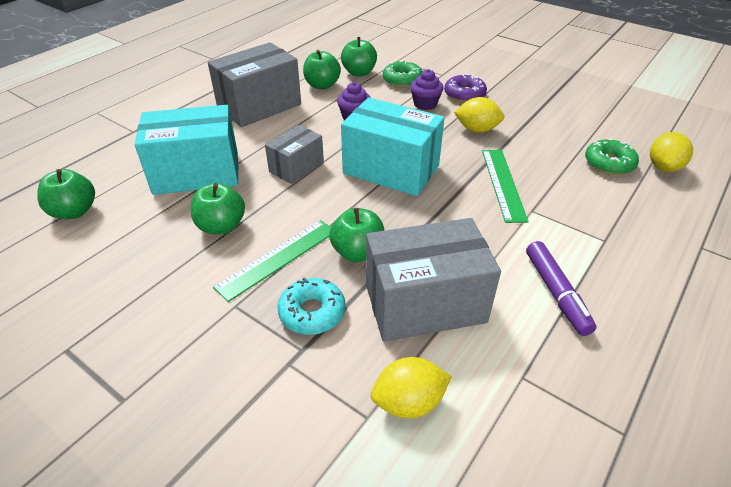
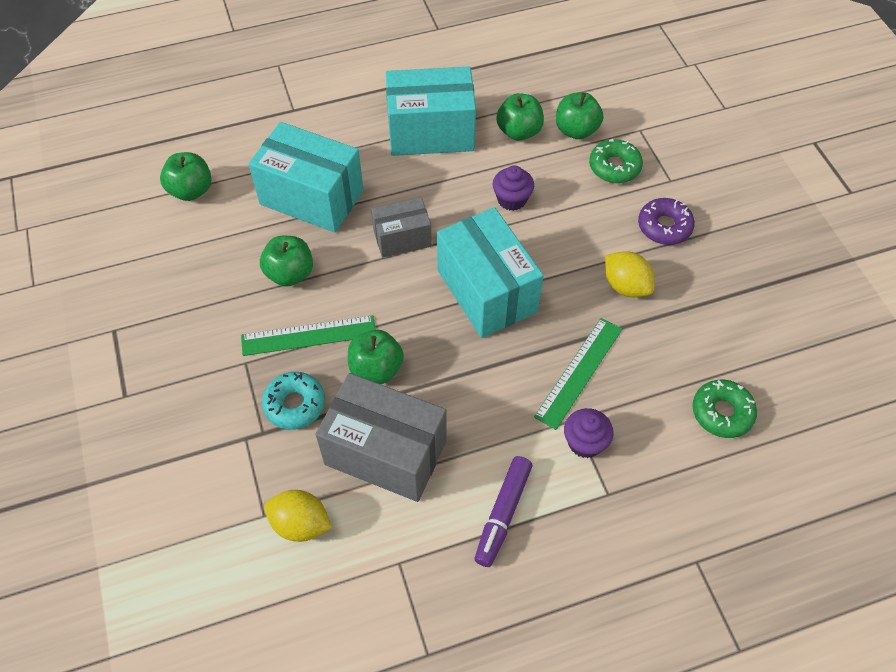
camera: 35 degrees right, 15 degrees up
grey box [208,42,301,127] -> turquoise box [386,67,476,156]
purple cupcake [410,69,444,110] -> purple cupcake moved to [564,408,614,458]
yellow lemon [650,132,693,172] -> none

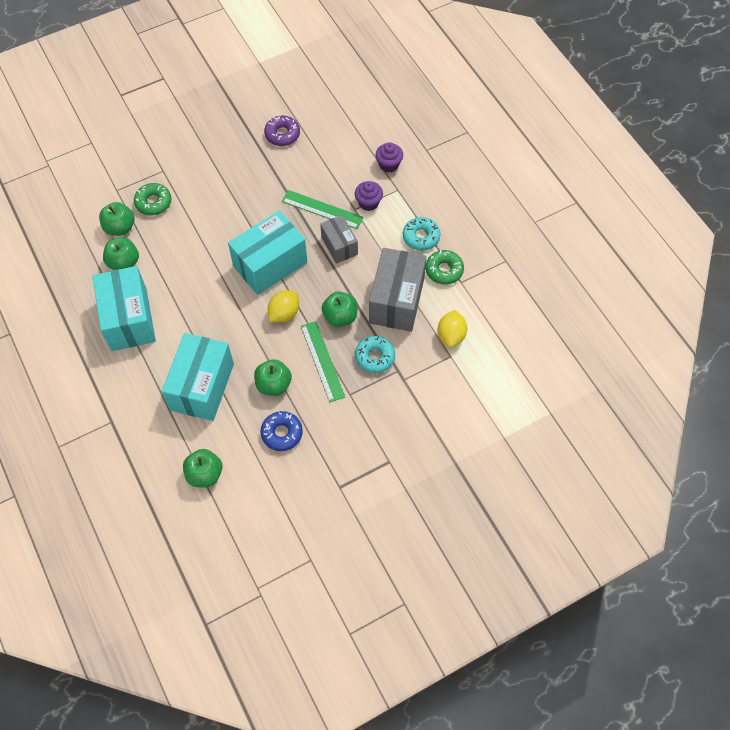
camera: 100 degrees left, 5 degrees up
grey box [371,197,432,258] -> grey box moved to [320,215,358,264]
purple marker [475,456,532,567] -> turquoise donut [403,217,441,251]
purple cupcake [493,166,534,211] -> purple cupcake moved to [376,142,403,172]
yellow lemon [605,251,654,297] -> yellow lemon moved to [268,290,299,323]
purple donut [638,198,695,245] -> purple donut moved to [264,116,300,146]
green donut [693,380,757,438] -> green donut moved to [426,250,464,285]
none -> blue donut [260,411,303,451]

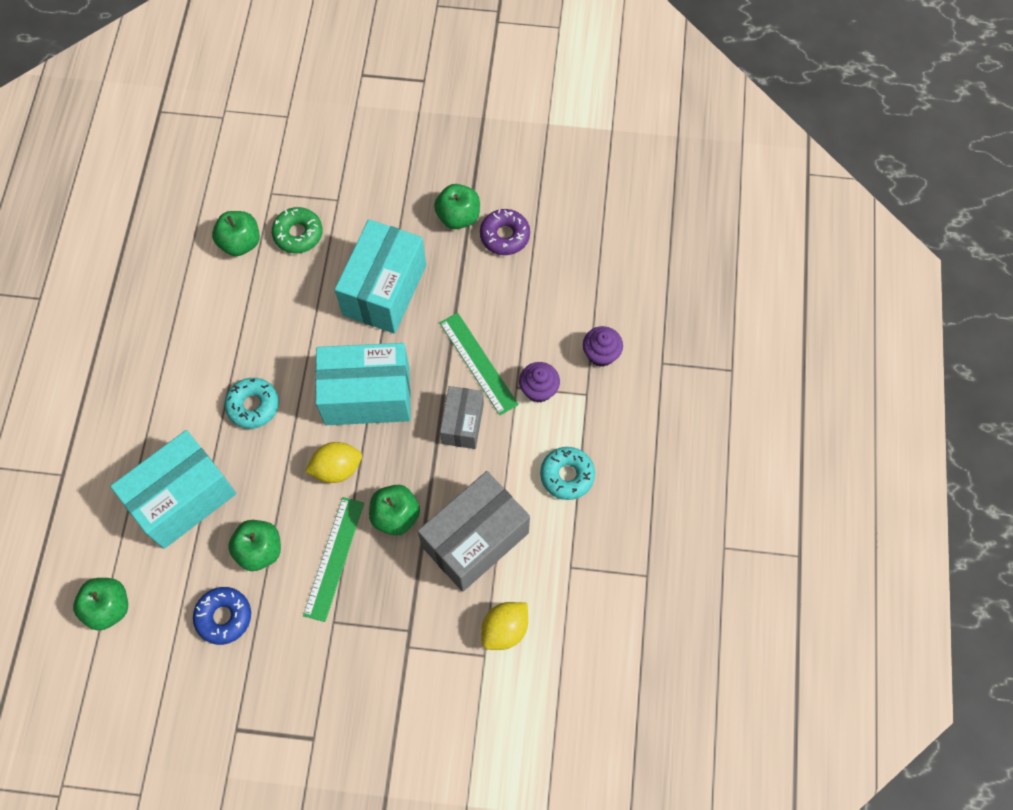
camera: 35 degrees right, 5 degrees up
turquoise box [92,266,156,351] -> turquoise box moved to [335,219,426,334]
green apple [103,238,139,270] -> green apple moved to [434,184,480,229]
turquoise donut [355,336,395,373] -> turquoise donut moved to [224,378,279,429]
green donut [426,250,464,285] -> none

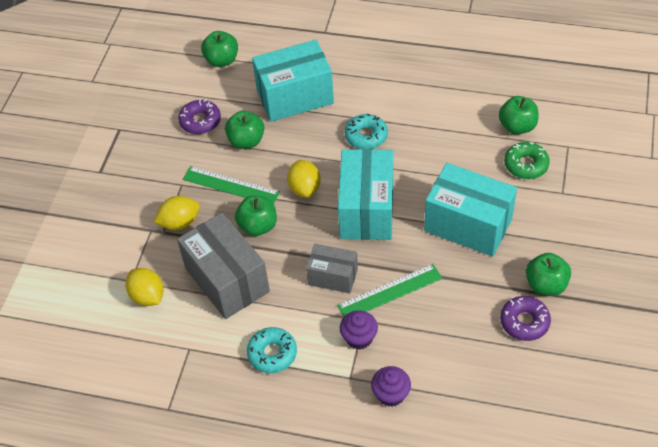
camera: 100 degrees right, 15 degrees down
turquoise box [110,430,236,549] -> turquoise box turned 75 degrees counterclockwise [252,40,334,122]
blue donut [193,587,251,645] -> purple donut [178,99,221,134]
none -> yellow lemon [154,196,200,230]

